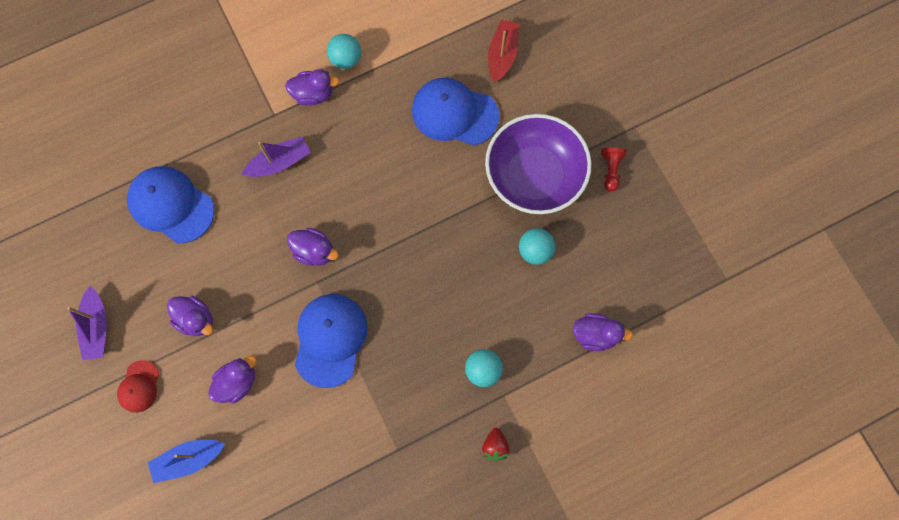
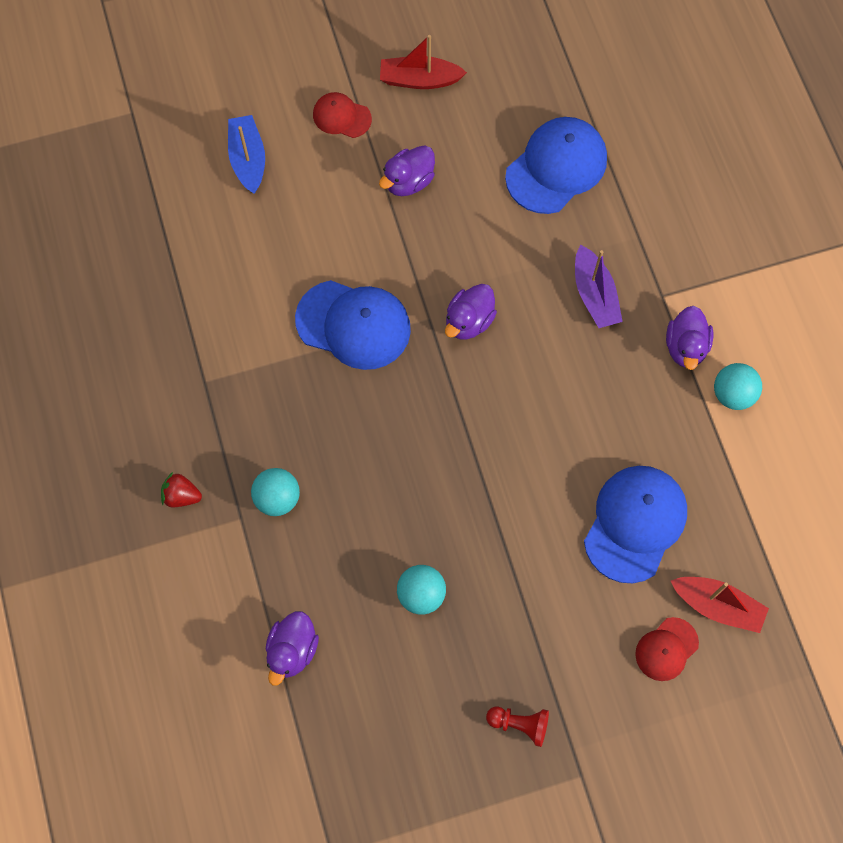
camera: 100 degrees right, 5 degrees down
purple boat [67,286,107,360] -> red boat [380,35,467,89]
purple duck [208,356,257,404] -> none
purple bowl [485,114,592,214] -> none
none -> red cap [635,617,699,681]

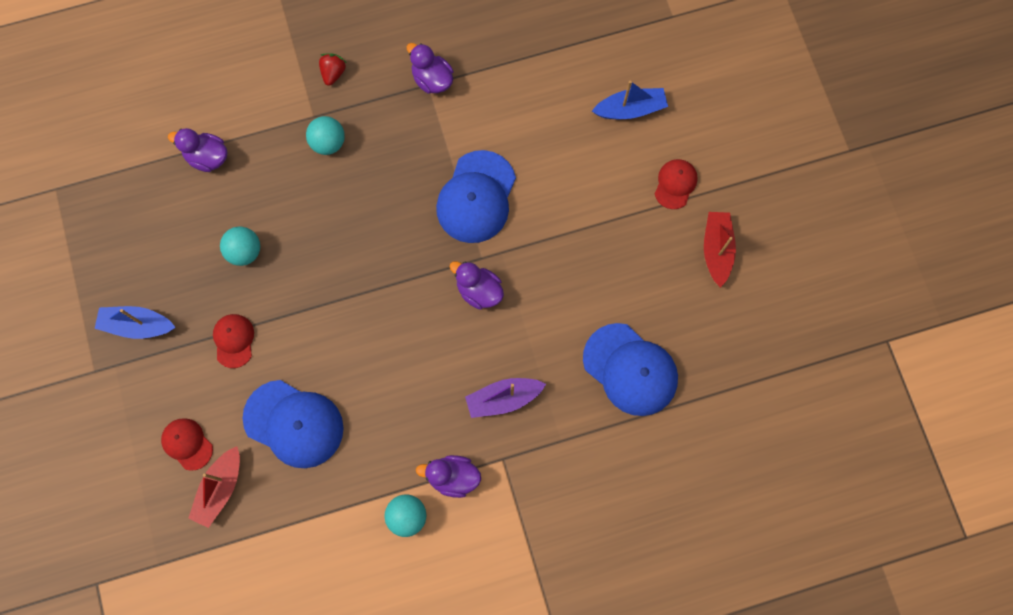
camera: 90 degrees right, 5 degrees up
purple duck [379,145,435,196] -> purple duck moved to [407,43,454,94]
red pawn [486,706,549,747] -> blue boat [95,306,176,339]
none -> red cap [213,314,254,368]

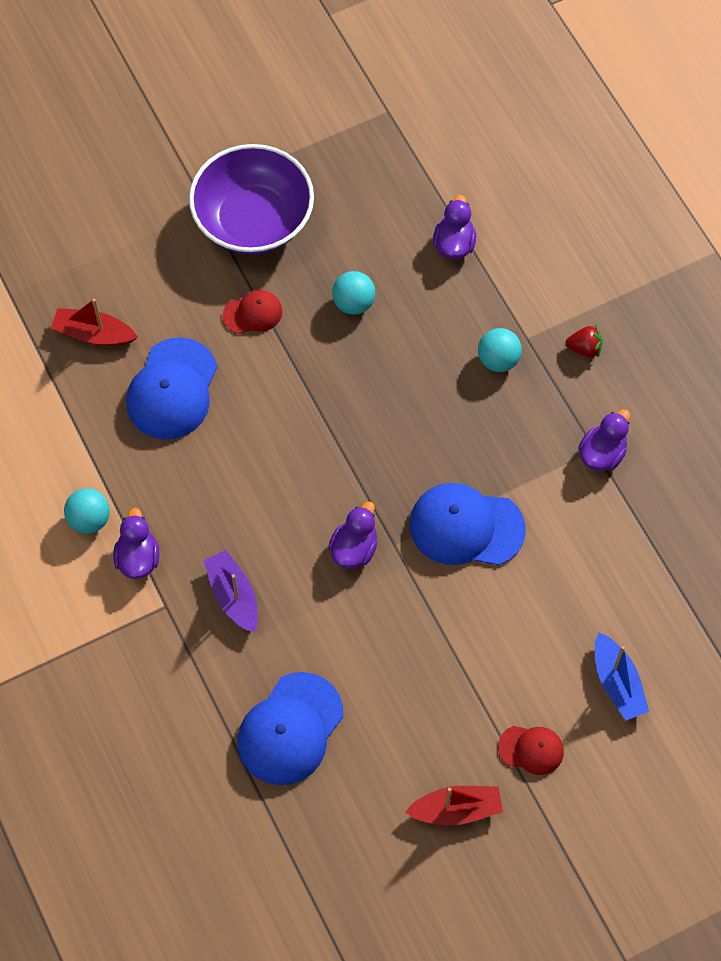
camera: 80 degrees right, 10 degrees down
blue boat [95,306,176,339] -> purple bowl [189,144,314,255]
red cap [161,418,213,471] -> none

